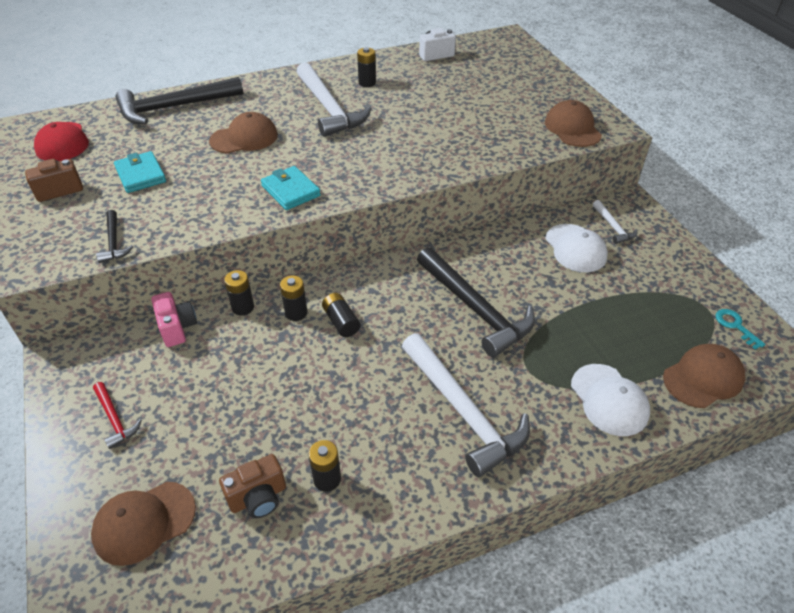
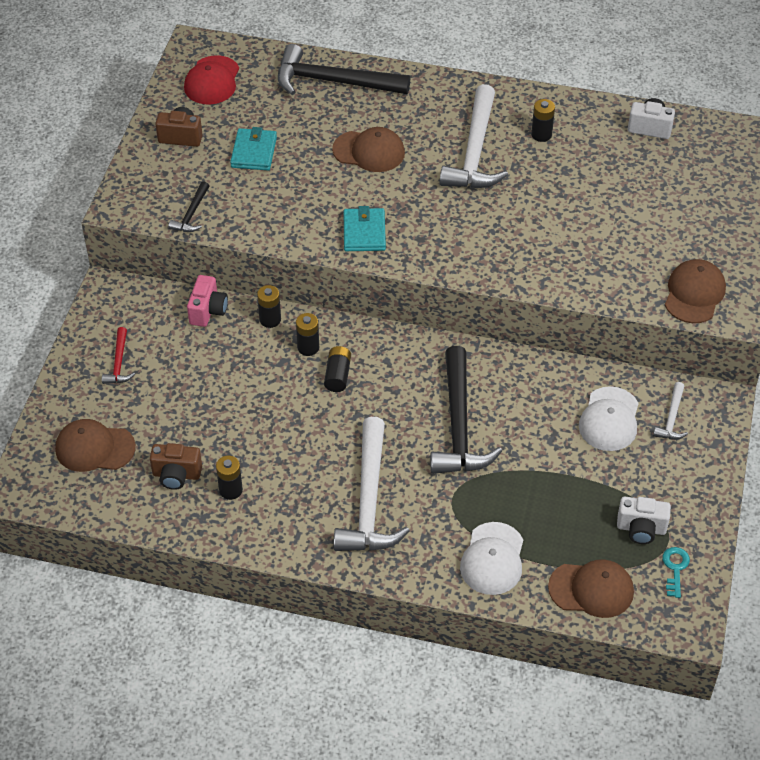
camera: 35 degrees right, 5 degrees up
none -> white camera [617,497,671,544]

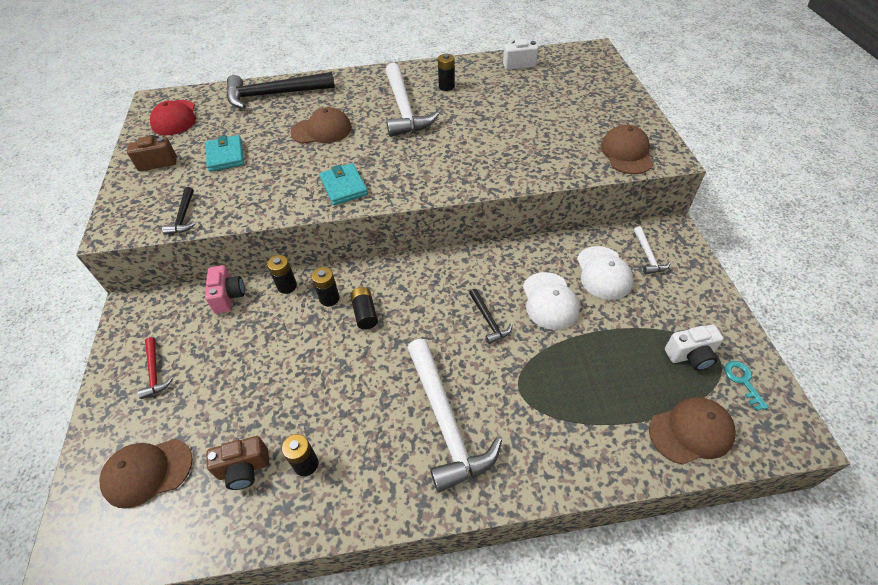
camera: 20 degrees left, 0 degrees up
black hammer [430,346,502,474] -> black hammer [469,289,512,344], size x0.47
white cap [460,522,523,595] -> white cap moved to [523,272,580,330]

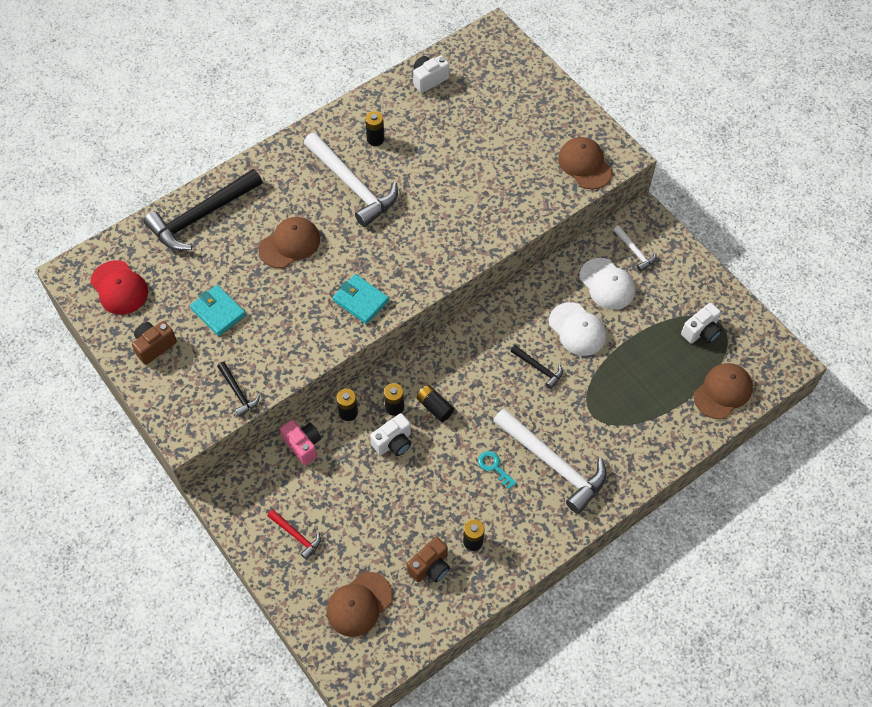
camera: 30 degrees left, 10 degrees up
turquoise key [724,361,769,411] -> turquoise key moved to [478,451,517,489]
none -> white camera [370,413,411,456]

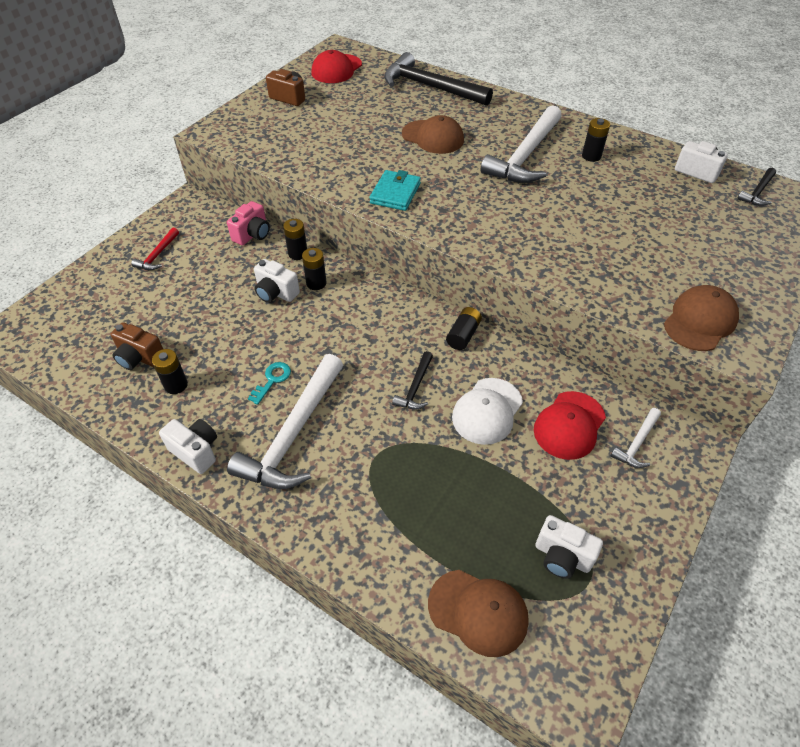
camera: 70 degrees right, 10 degrees down
turquoise wallet [190,285,246,336] -> none
black hammer [217,362,260,417] -> black hammer moved to [737,168,776,206]
brown cap [327,572,393,637] -> none
black battery [416,385,454,422] -> black battery moved to [446,307,482,350]
white cap [579,258,635,310] -> red cap [534,391,606,460]
none -> white camera [159,419,217,474]

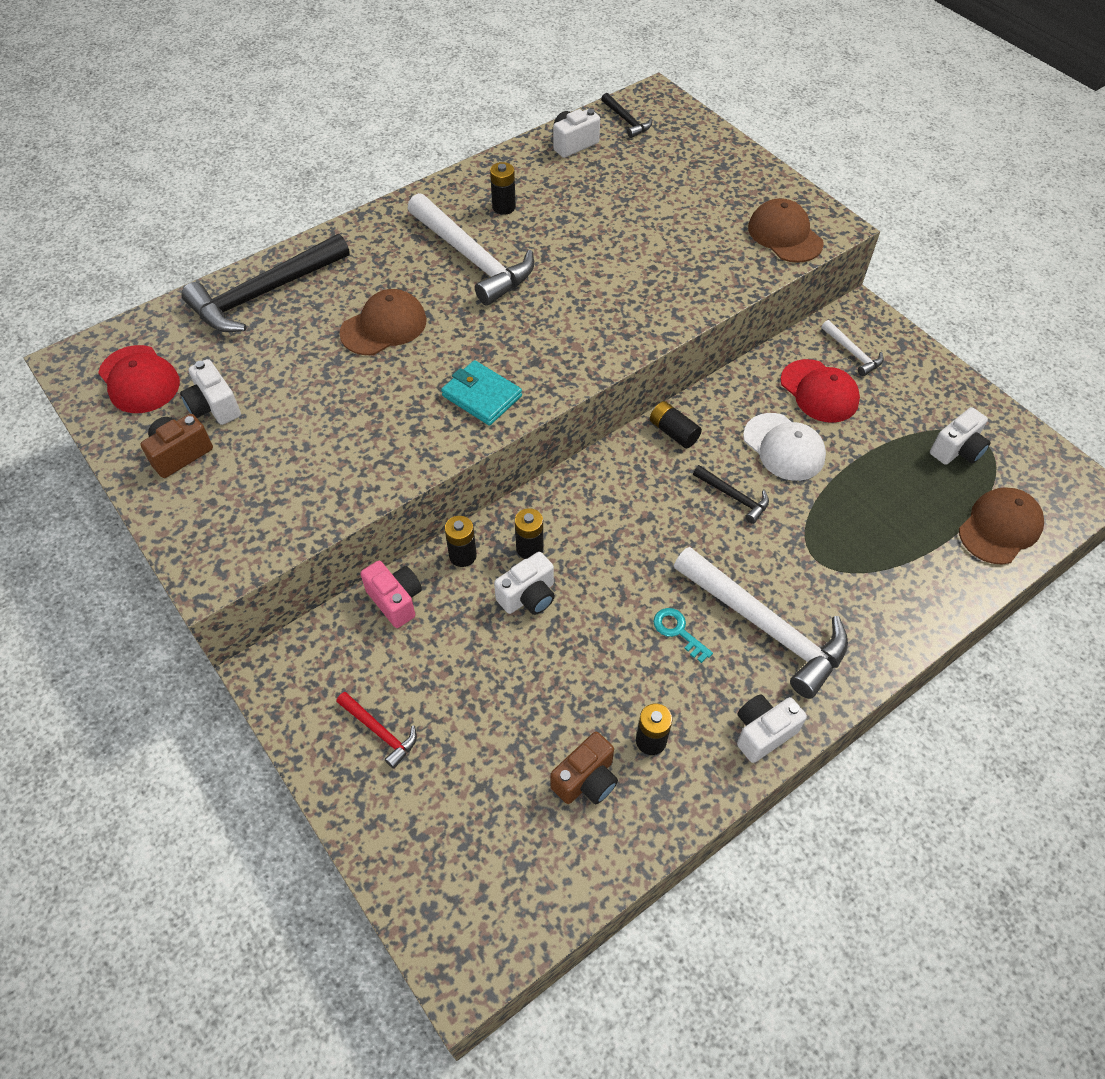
camera: 70 degrees left, 5 degrees up
none -> white camera [180,359,241,425]

